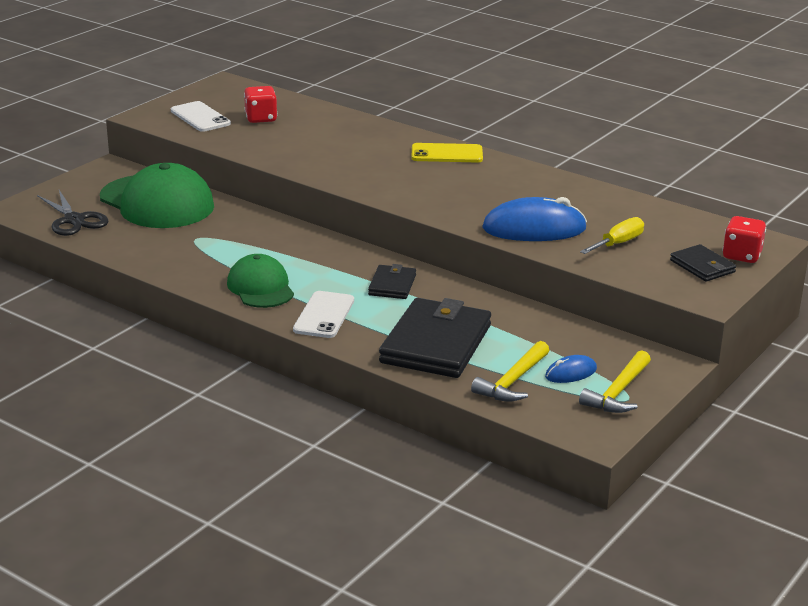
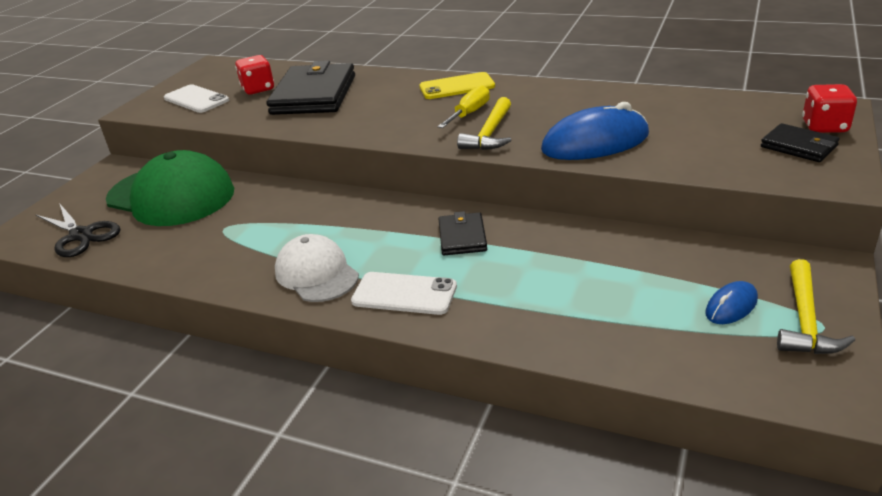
camera: 10 degrees left, 5 degrees up
green cap [227,254,294,308] -> white cap [275,234,359,302]
white phone [293,291,354,338] -> white phone turned 75 degrees counterclockwise [351,272,457,315]
black wallet [379,298,491,378] -> black wallet moved to [266,61,355,115]
yellow hammer [471,341,549,402] -> yellow hammer moved to [457,97,511,150]
yellow screwdriver [580,217,644,254] -> yellow screwdriver moved to [437,85,490,128]

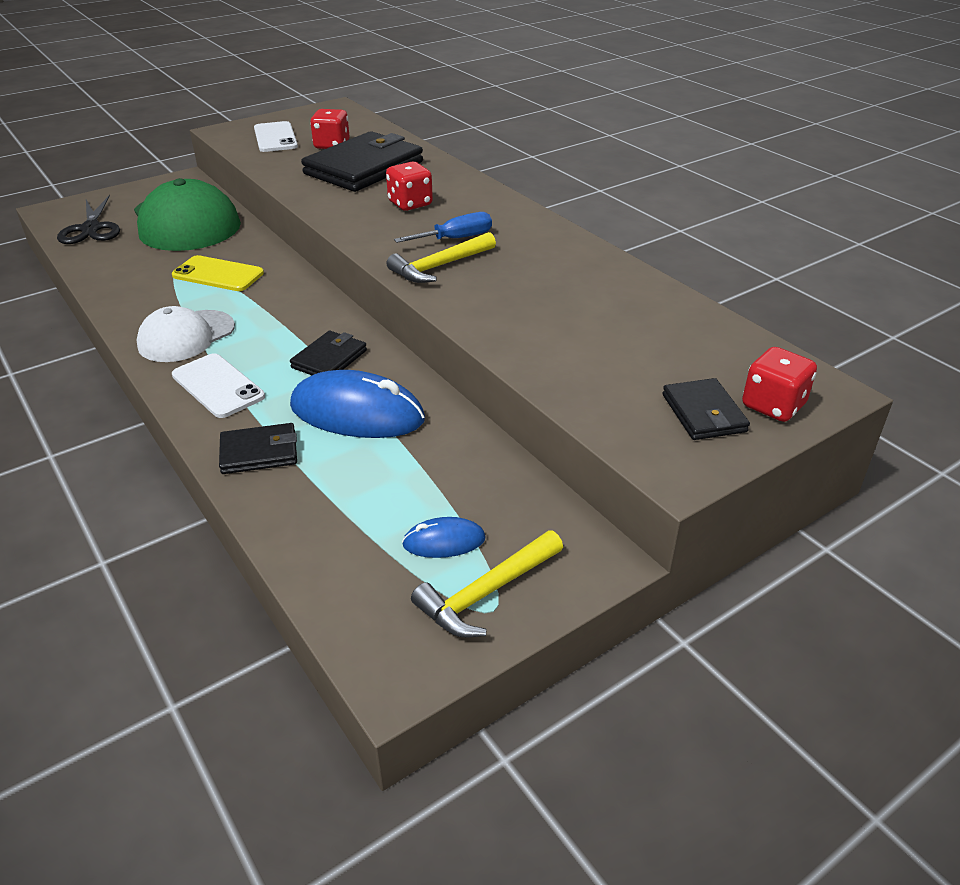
camera: 30 degrees right, 5 degrees up
white cap [275,234,359,302] -> white cap turned 135 degrees counterclockwise [137,306,235,362]
yellow phone [419,72,495,99] -> yellow phone moved to [172,255,264,291]
yellow screwdriver [437,85,490,128] -> blue screwdriver [394,212,492,243]
blue mouse [541,102,649,160] -> blue mouse moved to [290,370,425,438]
none -> black wallet [219,423,297,474]
none -> red dice [386,162,433,211]

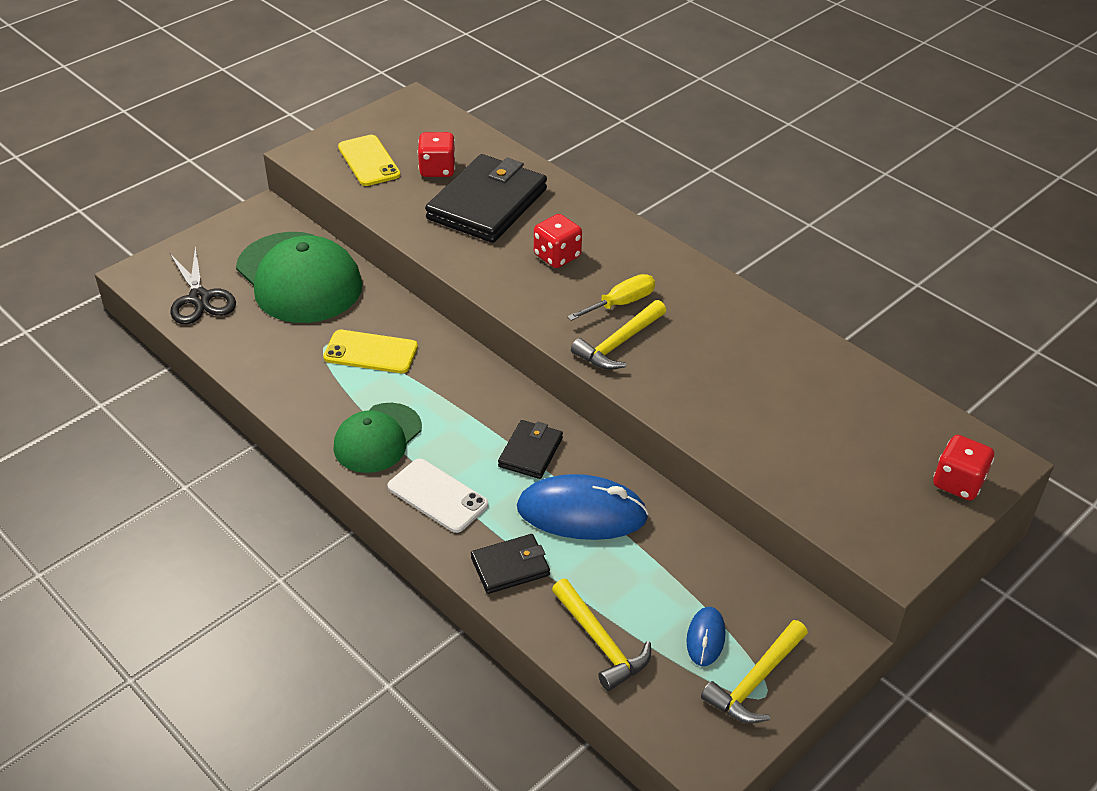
camera: 10 degrees left, 5 degrees up
white cap [137,306,235,362] -> green cap [333,403,422,473]
white phone [254,121,298,152] -> yellow phone [338,135,401,186]
blue screwdriver [394,212,492,243] -> yellow screwdriver [567,274,655,321]
blue mouse [402,517,486,558] -> blue mouse turned 60 degrees counterclockwise [687,607,725,666]
black wallet [663,378,750,440] -> none
none -> yellow hammer [552,579,651,691]

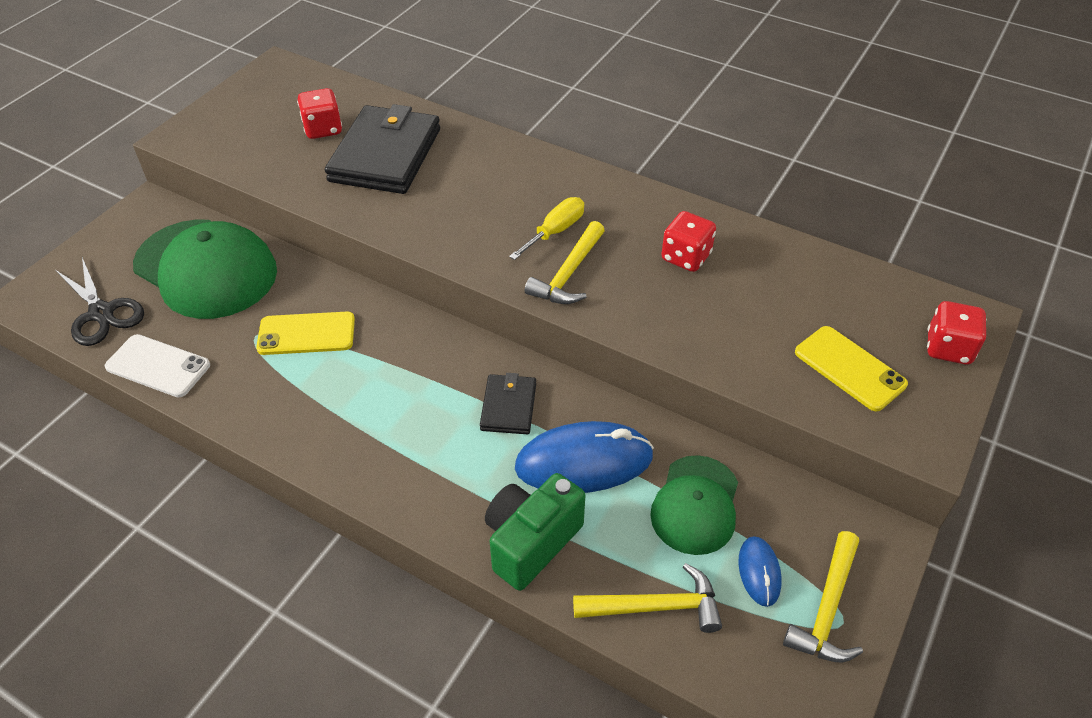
camera: 15 degrees left, 5 degrees up
green cap [333,403,422,473] -> green cap moved to [650,455,738,555]
yellow phone [338,135,401,186] -> yellow phone moved to [795,326,908,411]
white phone [388,459,488,533] -> white phone moved to [105,334,210,398]
black wallet [471,534,550,594] -> green camera [485,473,585,591]
red dice [534,214,582,268] -> red dice moved to [661,211,716,272]
yellow hammer [552,579,651,691] -> yellow hammer turned 45 degrees counterclockwise [573,563,722,633]

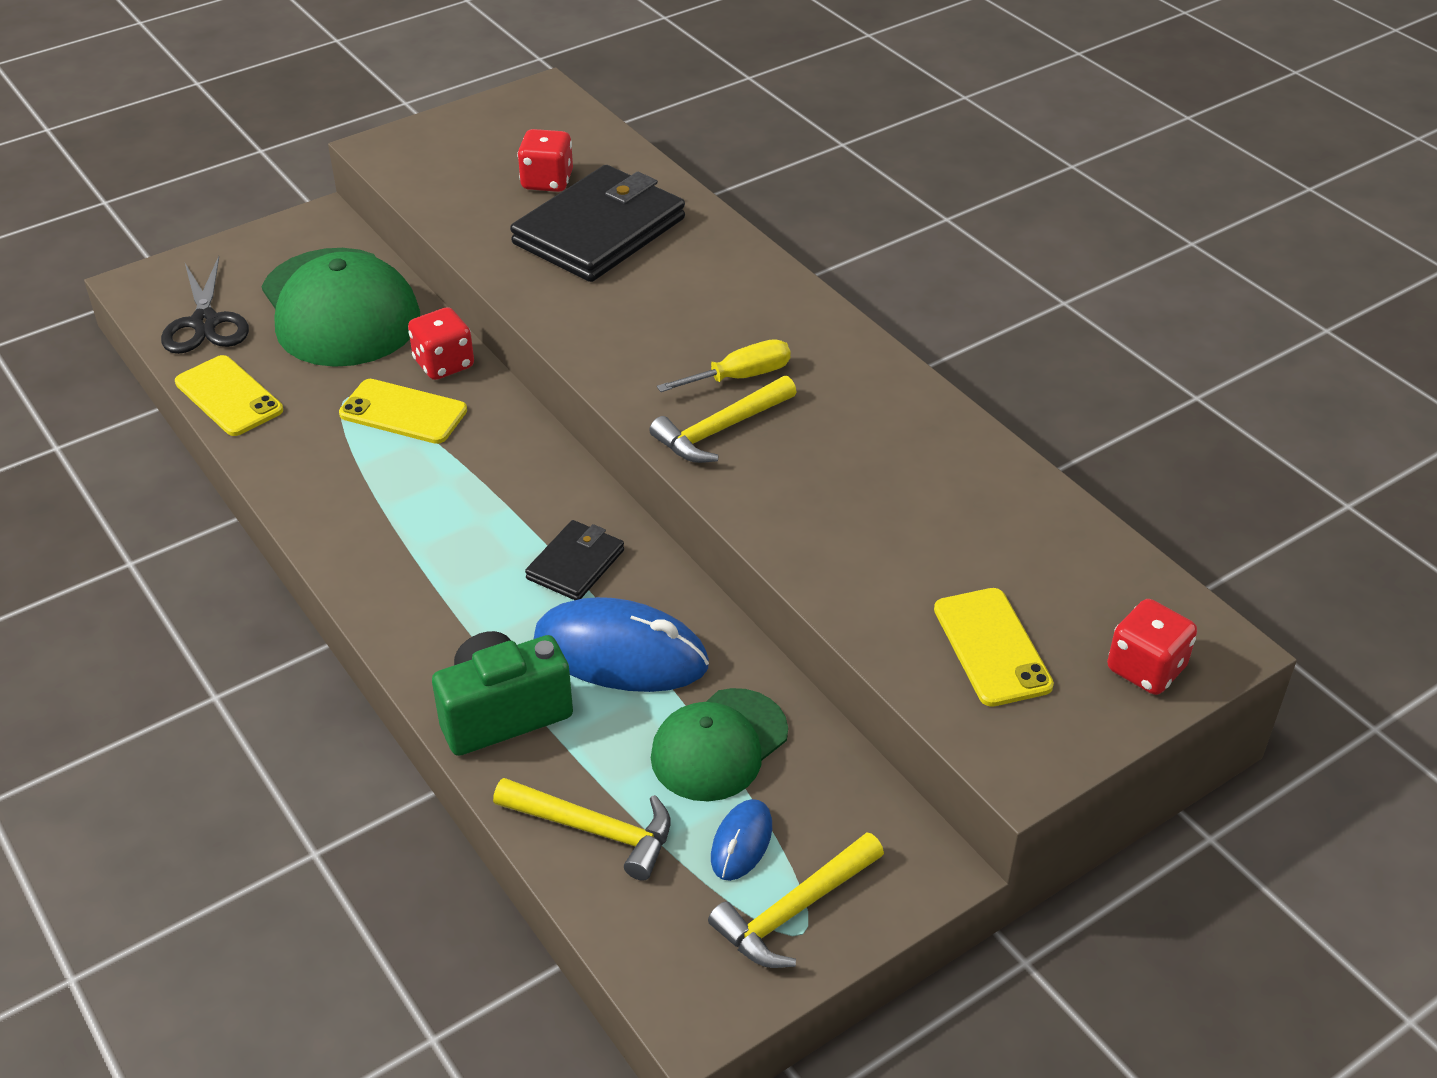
camera: 25 degrees right, 5 degrees down
white phone [105,334,210,398] -> yellow phone [175,355,283,436]
red dice [661,211,716,272] -> red dice moved to [408,307,474,380]

